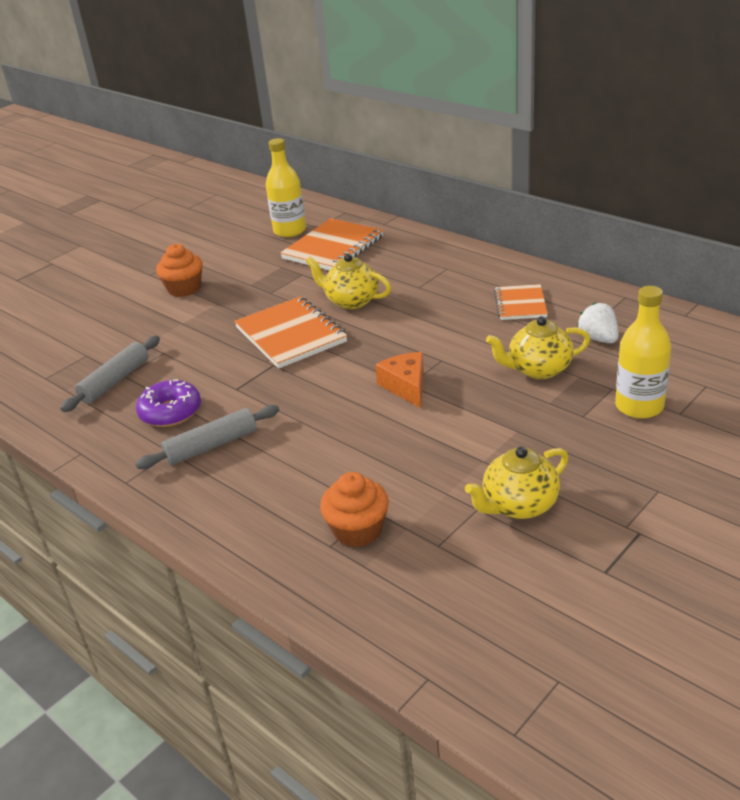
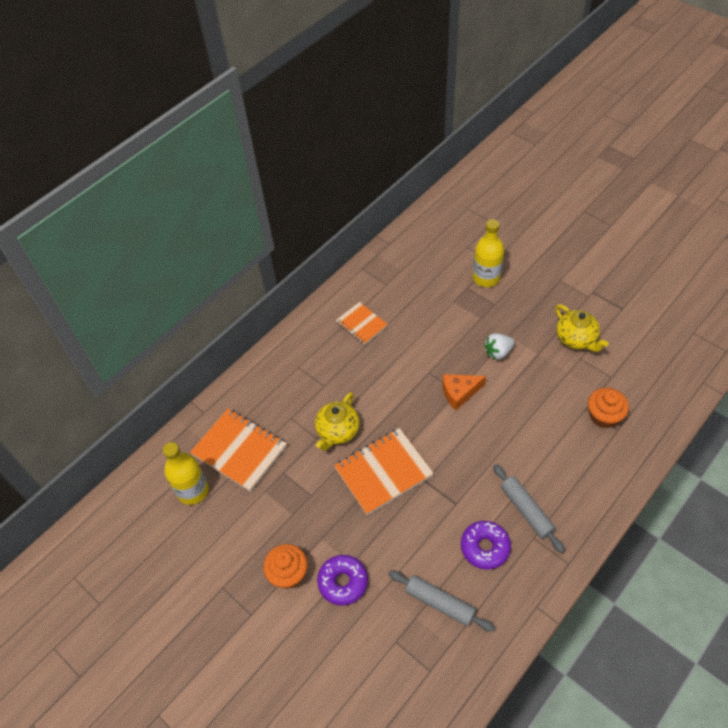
camera: 90 degrees left, 20 degrees up
yellow teapot [486,316,590,379] -> none
orange notebook [494,284,548,320] -> orange notebook turned 45 degrees clockwise [336,302,388,345]
white strawberry [577,302,619,343] -> white strawberry moved to [484,333,515,360]
none -> purple donut [317,555,368,606]

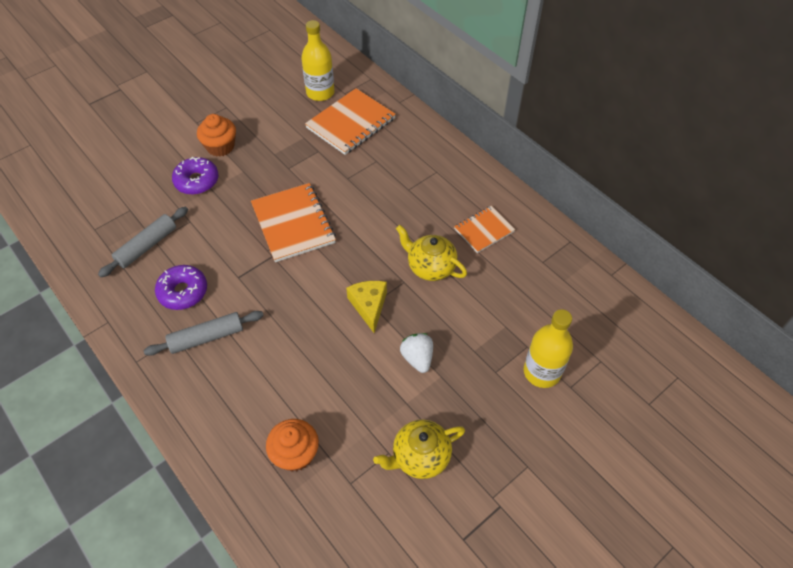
camera: 95 degrees right, 0 degrees up
yellow teapot [315,392,360,451] -> yellow teapot moved to [396,225,467,281]
orange cheese [443,374,486,410] -> yellow cheese [346,281,387,333]

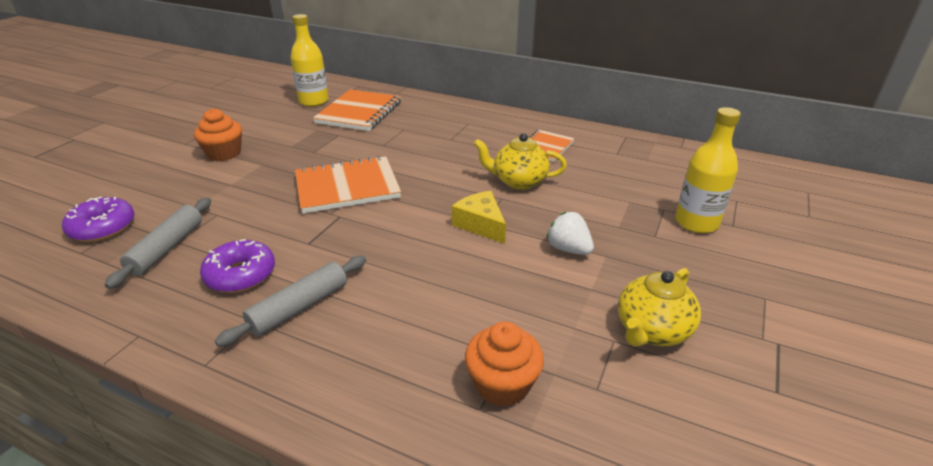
camera: 25 degrees left, 20 degrees down
purple donut [172,157,219,195] -> purple donut moved to [62,196,134,242]
orange notebook [251,183,336,262] -> orange notebook turned 60 degrees counterclockwise [295,155,401,214]

